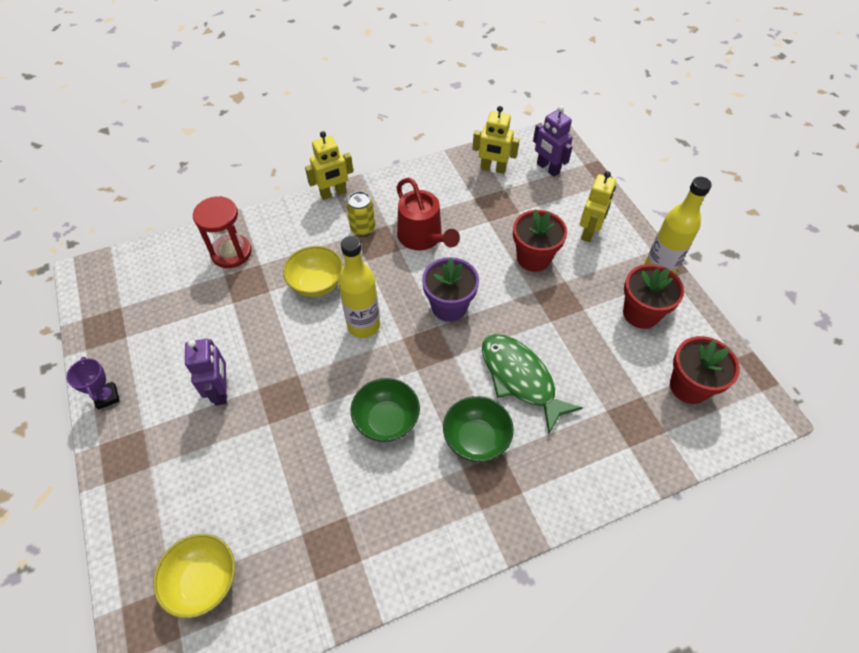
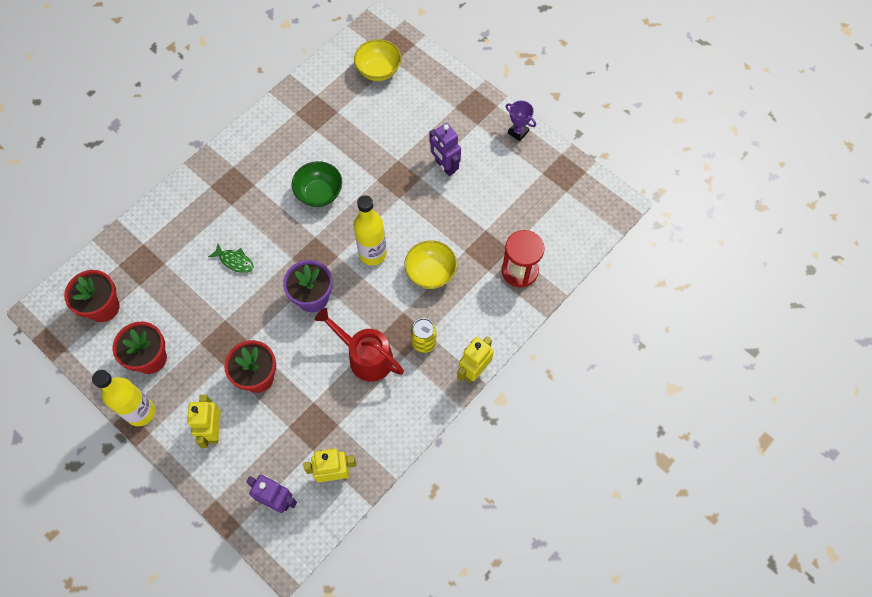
camera: 155 degrees right, 10 degrees up
green bowl [443,396,514,462] -> none
green fish [482,334,583,434] -> green fish [208,244,254,273], size x0.51

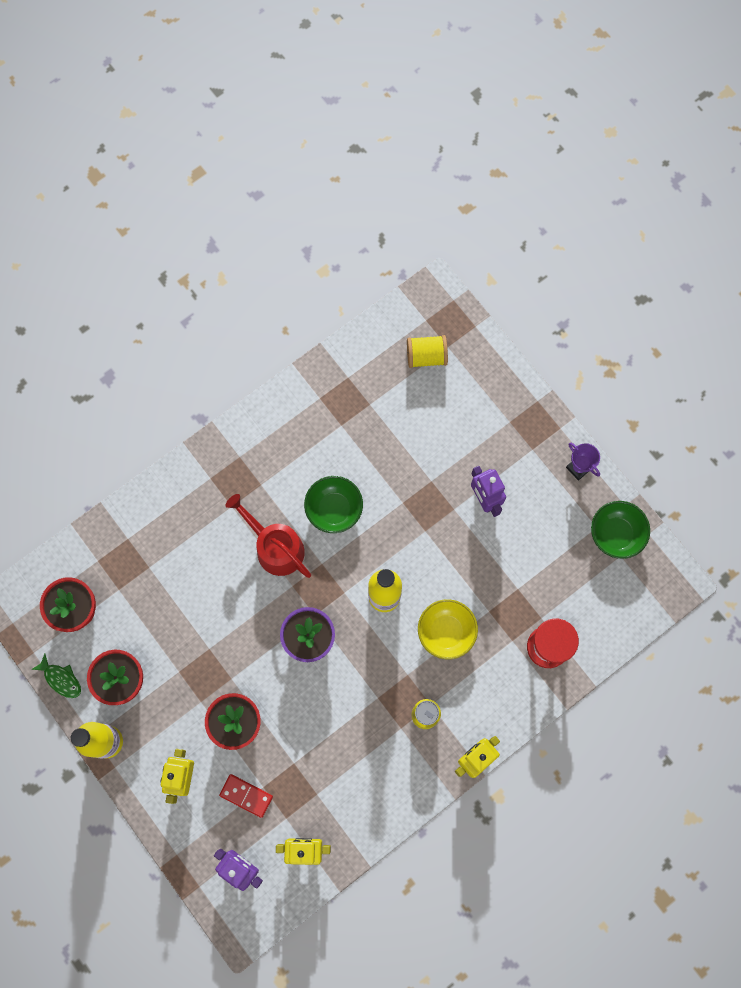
camera: 10 degrees right, 10 degrees up
green fish [208,244,254,273] -> green fish moved to [31,654,81,698]
red watering can [315,308,404,382] -> red watering can moved to [226,494,311,578]
yellow bowl [354,39,401,81] -> yellow spool [407,335,448,368]
none -> red domino [219,774,273,818]
none -> green bowl [591,501,650,559]

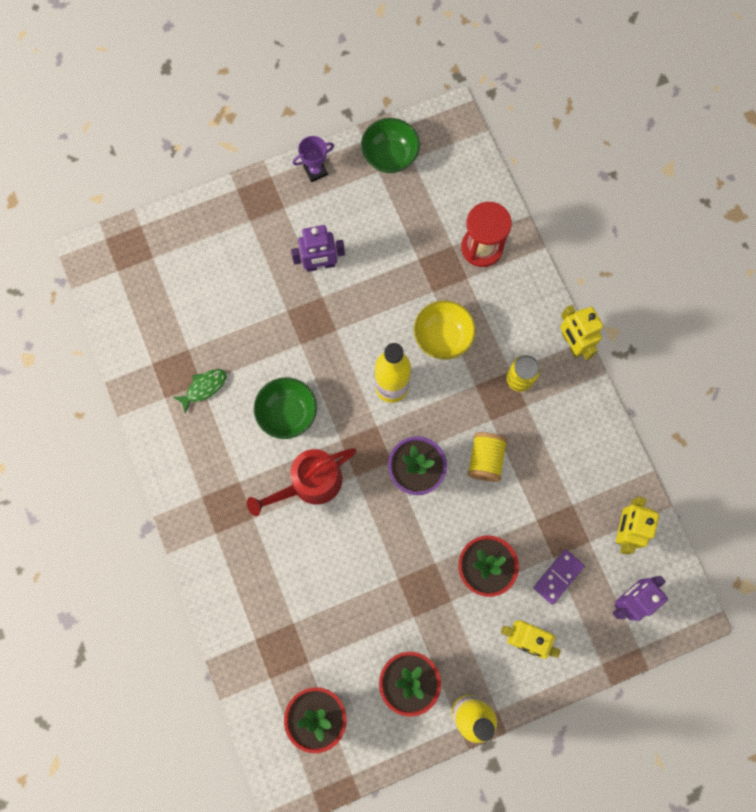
camera: 75 degrees left, 0 degrees up
green fish [31,654,81,698] -> green fish moved to [173,369,227,413]
red domino [219,774,273,818] -> purple domino [533,550,585,605]
yellow spool [407,335,448,368] -> yellow spool moved to [467,432,507,482]

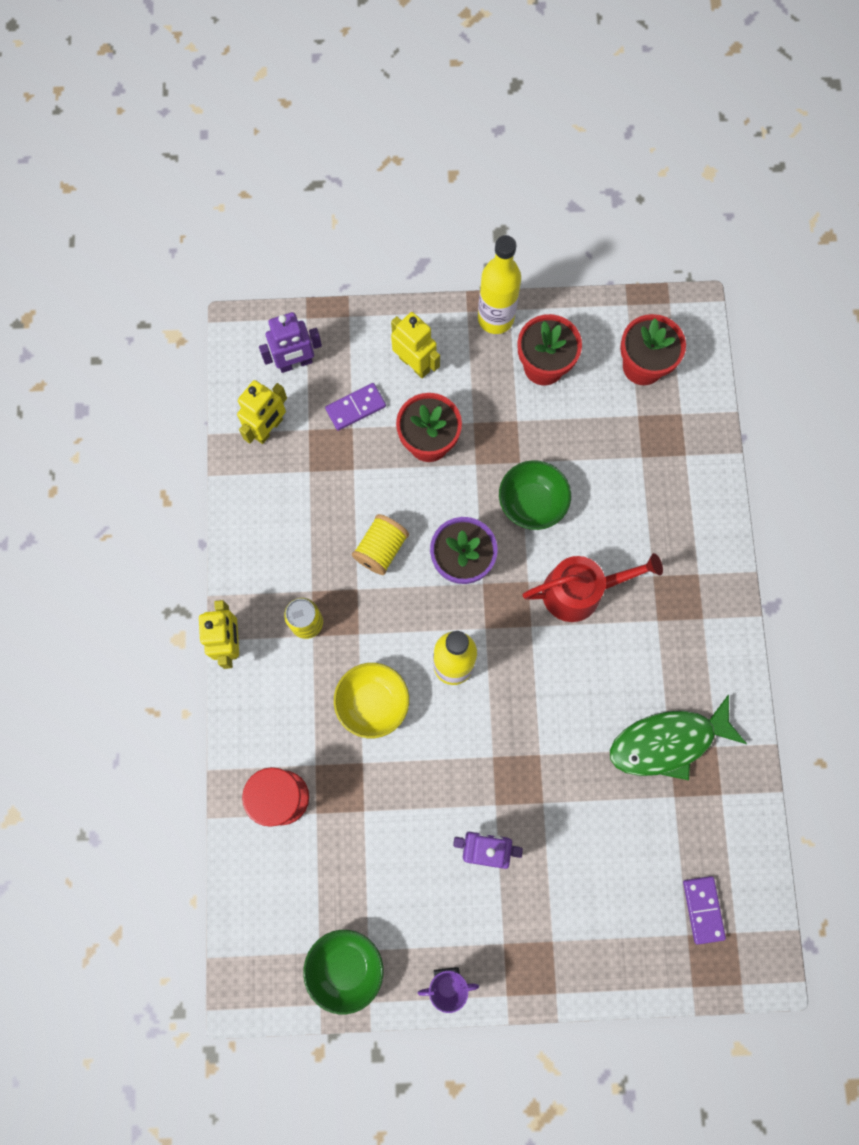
camera: 160 degrees left, 0 degrees up
green fish [173,369,227,413] -> green fish [610,695,747,780], size x1.97
green bowl [254,377,317,439] -> green bowl moved to [499,460,571,530]
none -> purple domino [683,876,726,945]

